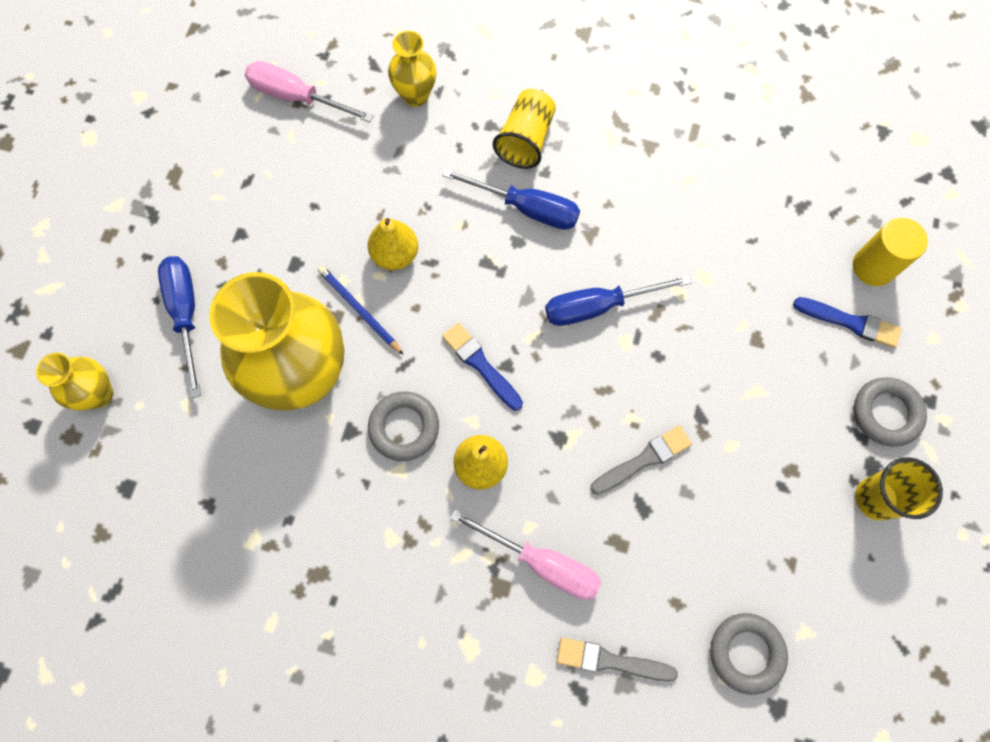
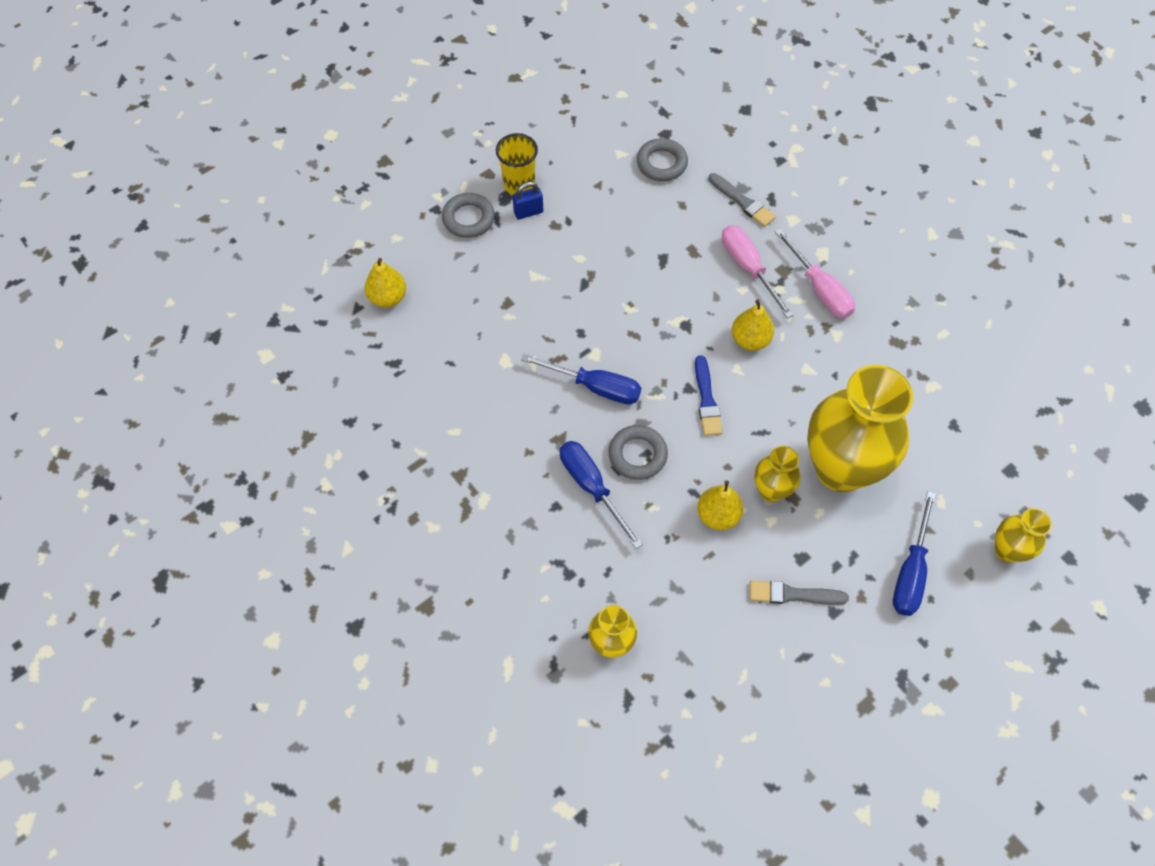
camera: 145 degrees left, 10 degrees down
pink screwdriver [245,61,374,122] -> pink screwdriver moved to [775,228,855,318]
blue pencil [318,266,404,355] -> yellow vase [754,446,801,502]
grey ring [368,391,439,461] -> grey ring moved to [608,425,668,480]
yellow cup [493,89,556,169] -> none
grey brush [590,425,692,495] -> grey brush moved to [750,580,849,605]
blue brush [793,297,902,348] -> none
yellow cylinder [853,218,928,286] -> yellow pear [365,258,406,308]
none -> blue padlock [513,182,543,220]

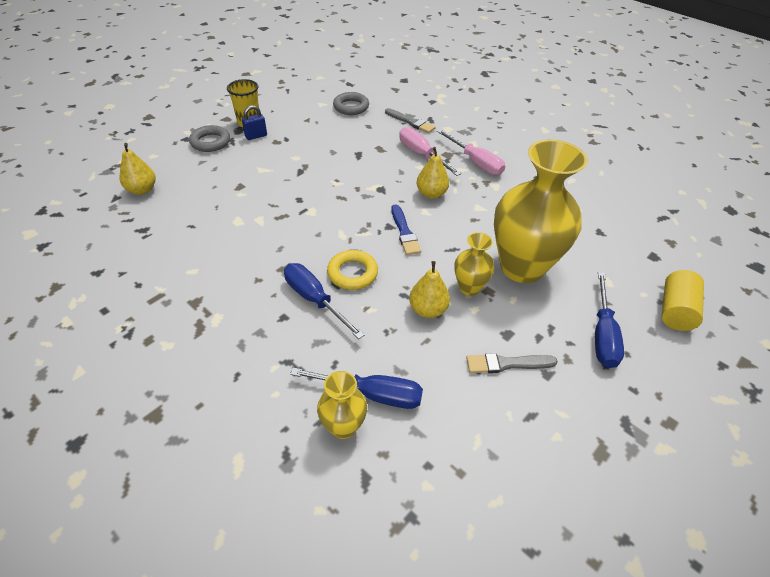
camera: 10 degrees left, 15 degrees down
blue screwdriver [521,354,641,404] -> blue screwdriver moved to [290,367,423,409]
grey ring [608,425,668,480] -> yellow ring [327,250,378,290]
yellow vase [995,508,1052,563] -> yellow cylinder [662,270,704,331]

